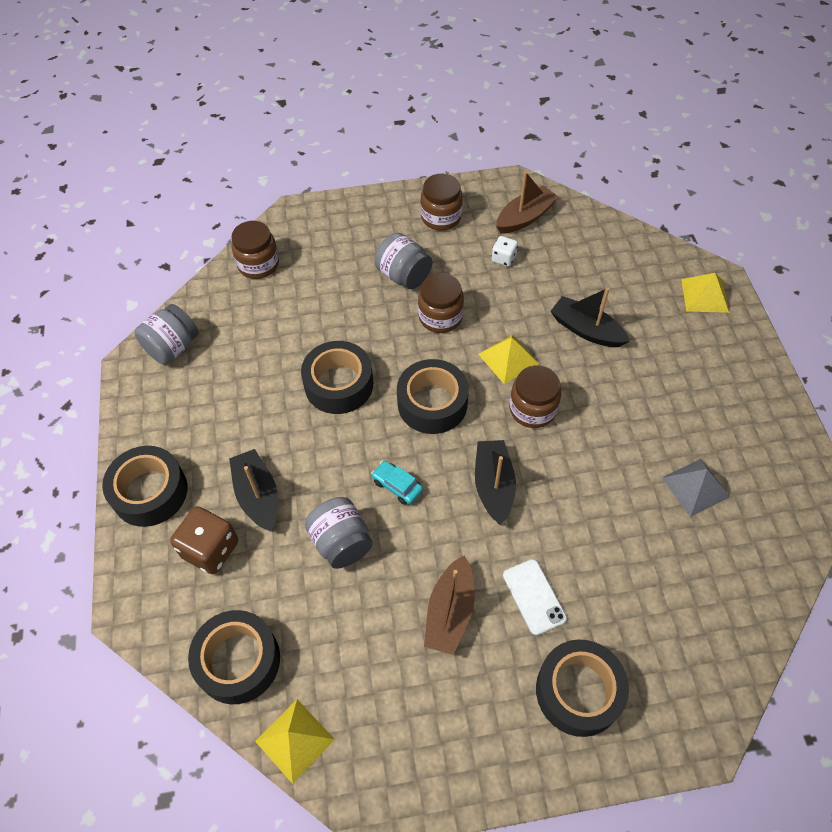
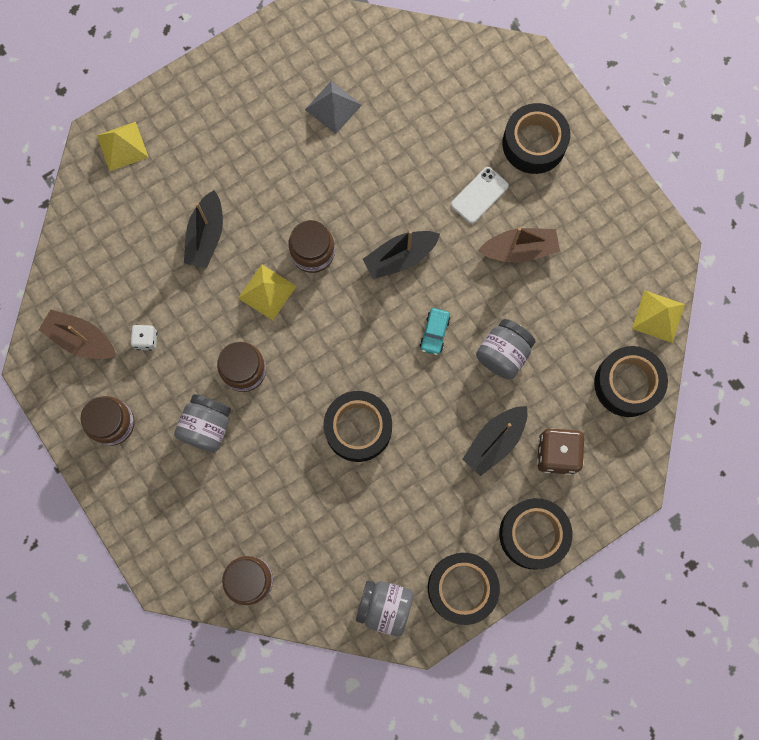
camera: 115 degrees left, 20 degrees up
black tape [397,359,469,434] -> black tape moved to [428,553,500,625]

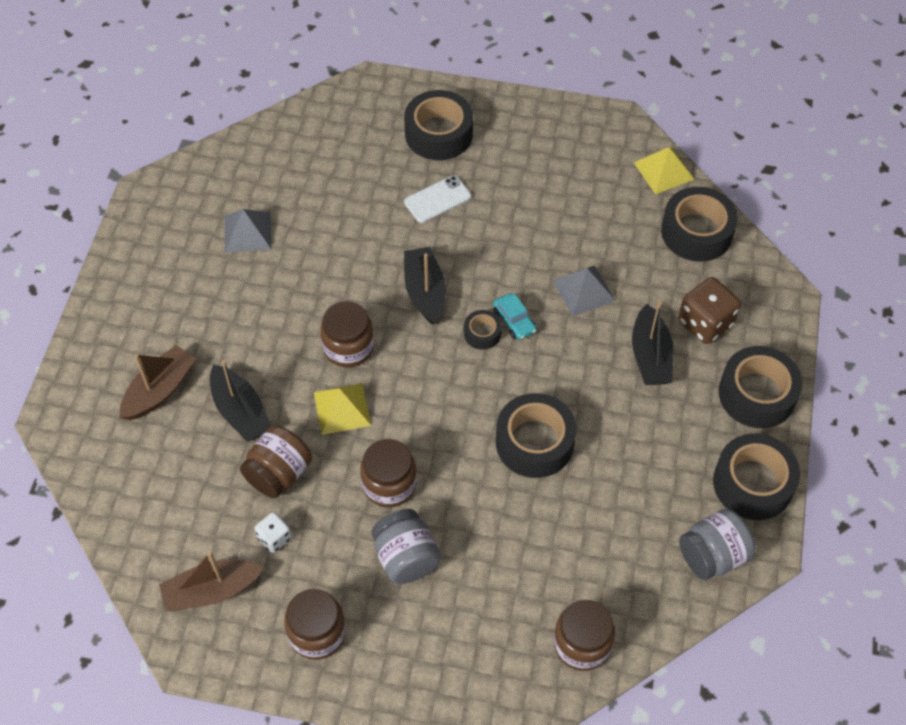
camera: 45 degrees left, 20 degrees down
yellow pyramid [97,122,149,171] -> none
black boat [363,230,440,279] -> black boat turned 150 degrees clockwise [404,247,446,325]
white phone [451,167,509,224] -> white phone turned 60 degrees clockwise [404,175,471,223]
grey jar [476,319,536,379] -> grey pyramid [552,265,615,317]
brown boat [478,227,560,263] -> brown boat moved to [120,345,196,420]
none -> brown jar [240,426,312,498]
none -> black tape [464,310,502,350]

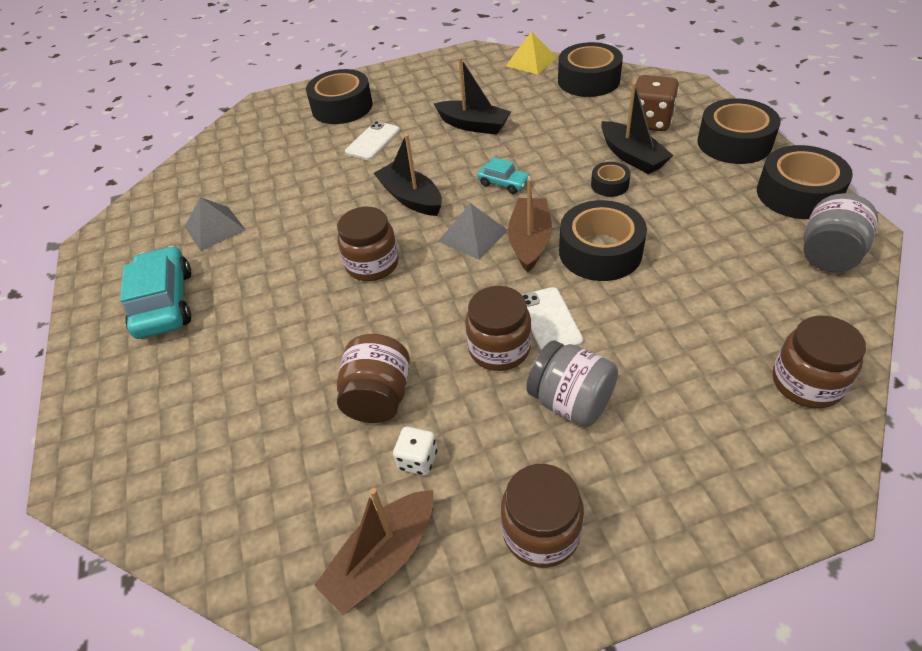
camera: 25 degrees left, 10 degrees down
brown boat [120,345,196,420] -> brown boat moved to [508,178,552,273]
black boat [210,360,271,442] -> black boat moved to [434,57,511,135]
yellow pyramid [314,383,371,435] -> none
black tape [464,310,502,350] -> black tape moved to [591,162,631,197]
grey pyramid [552,265,615,317] -> grey pyramid moved to [438,203,508,260]
none -> turquoise car [120,246,191,339]
none -> white phone [522,287,583,351]

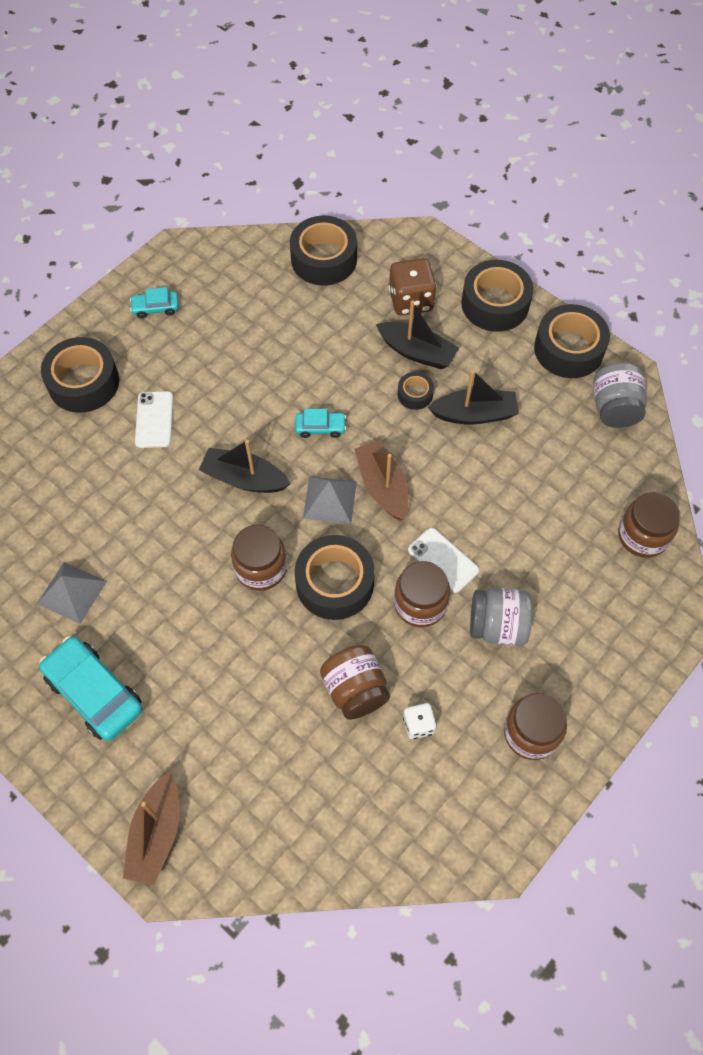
camera: 35 degrees left, 15 degrees up
brown boat [314,488,433,615] -> brown boat moved to [123,772,179,885]
black boat [434,57,511,135] -> black boat moved to [428,370,519,425]
yellow pyramid [506,31,557,74] -> none
black tape [559,200,647,281] -> black tape moved to [295,535,375,620]
none -> turquoise car [130,287,179,318]

